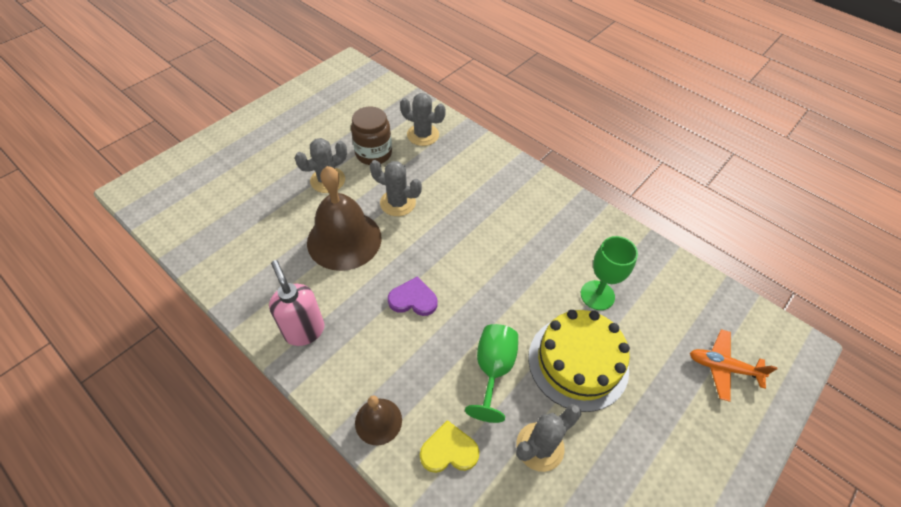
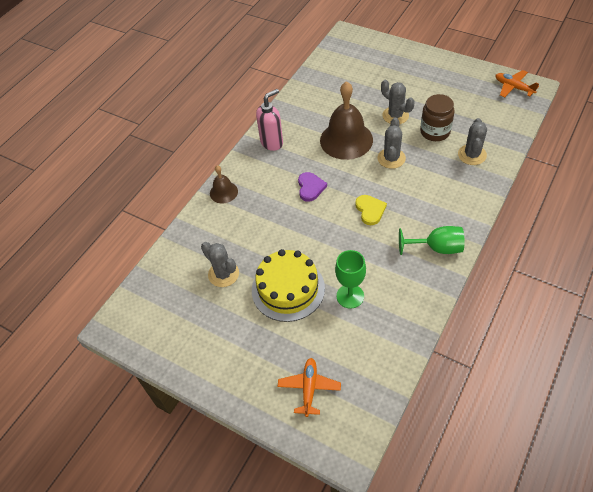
camera: 85 degrees right, 0 degrees up
yellow heart [420,420,479,473] -> yellow heart moved to [355,195,387,225]
green goblet [465,324,518,423] -> green goblet moved to [399,226,465,255]
none -> orange plane [496,70,539,97]

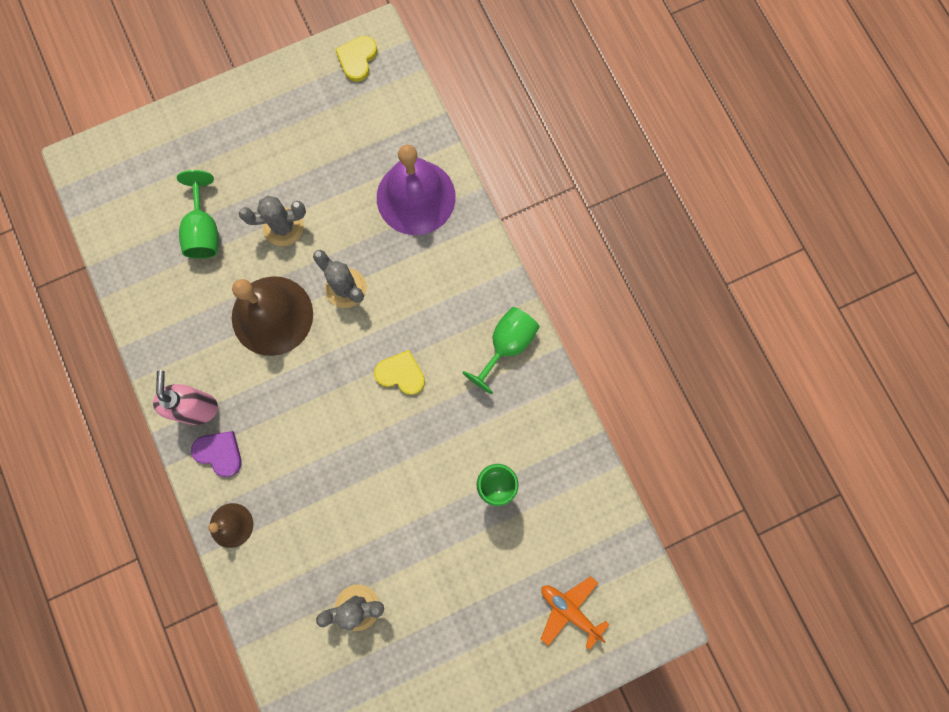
camera: 60 degrees left, 25 degrees up
yellow cake [252,249,325,322] -> none
purple heart [298,172,327,202] -> purple heart moved to [191,431,242,477]
brown jar [420,94,455,141] -> none
grey cactus [458,118,487,165] -> purple bell [377,144,456,235]
orange plane [496,70,539,97] -> yellow heart [335,36,377,82]
none -> green goblet [177,170,219,259]

